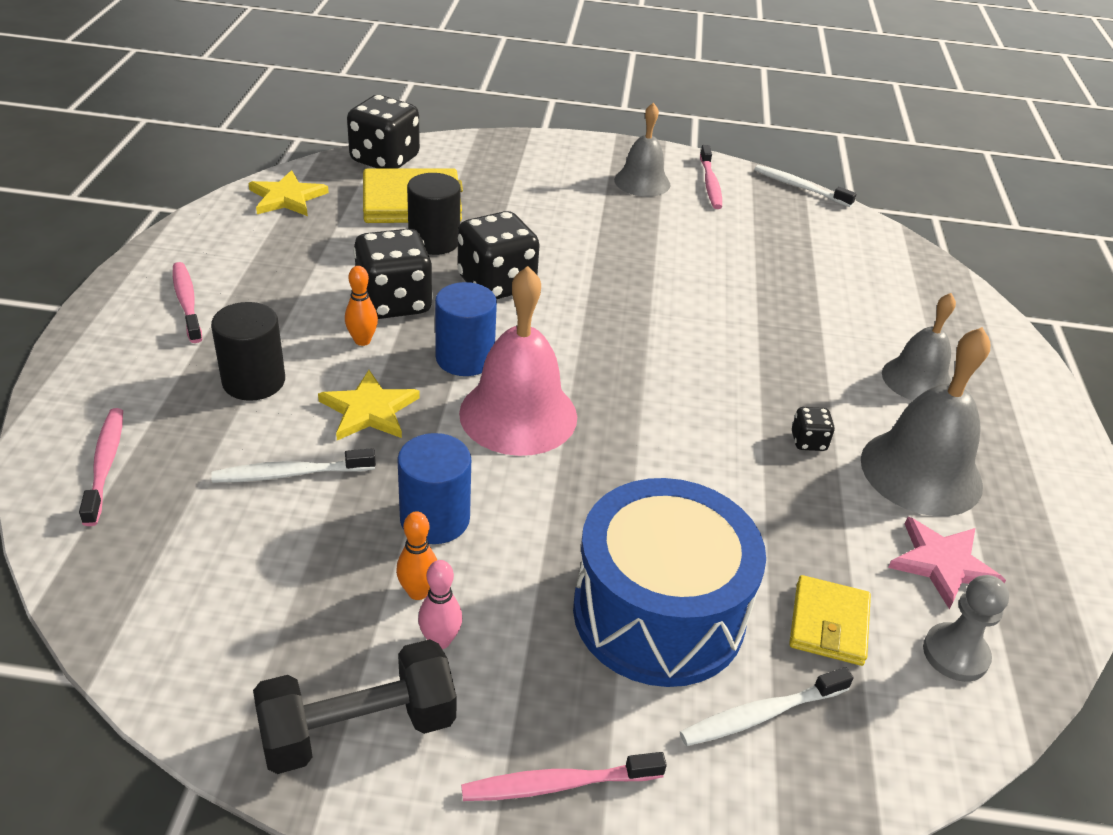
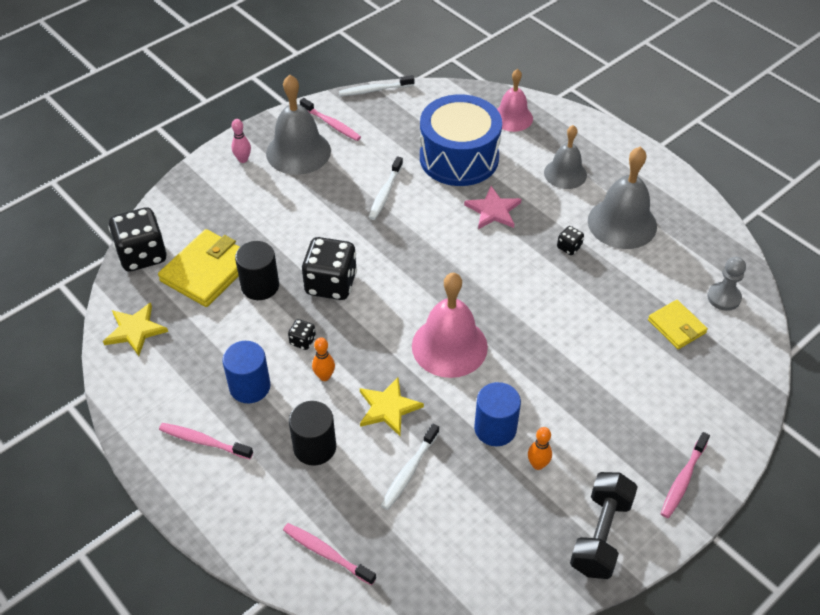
camera: 45 degrees left, 10 degrees up
black dice [353,229,433,319] -> black dice [288,319,316,350], size x0.45
pink bowling pin [418,560,462,649] -> pink bowling pin moved to [231,119,251,163]
blue cylinder [435,282,497,376] -> blue cylinder moved to [222,341,271,403]
blue drum [573,478,766,687] -> blue drum moved to [420,94,502,186]
grey bell [614,102,670,197] -> grey bell [266,75,331,175], size x1.54
white toothbrush [680,667,854,746] -> white toothbrush moved to [368,156,403,220]
pink star [888,517,1006,609] -> pink star moved to [464,186,521,229]
none -> pink bell [497,69,533,132]

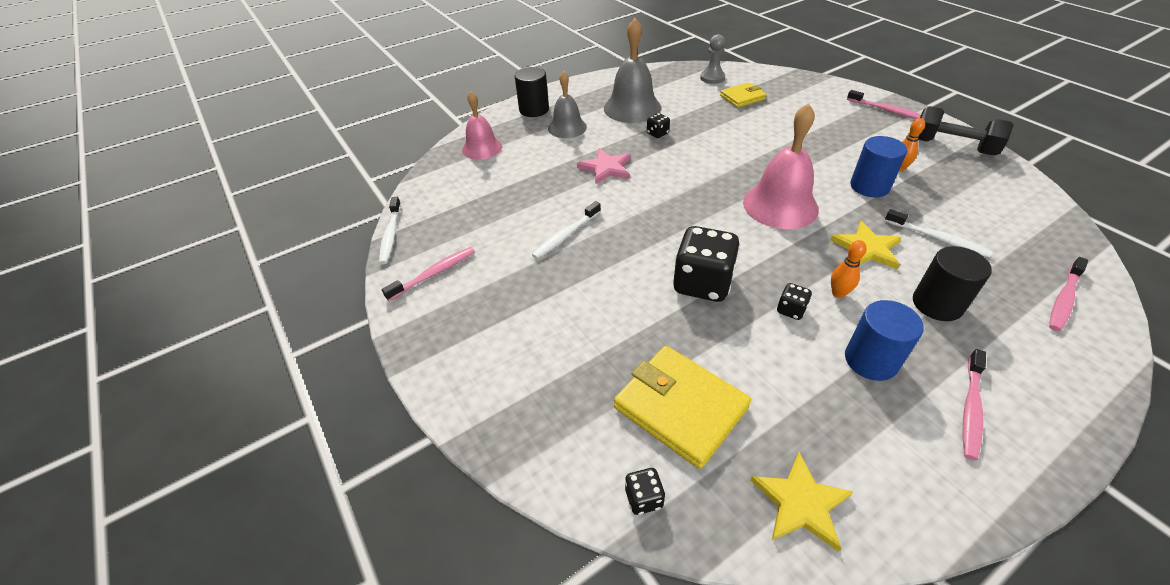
camera: 80 degrees left, 5 degrees down
black dice [108,207,167,272] -> black dice [625,468,665,515], size x0.45
pink bowling pin [231,119,251,163] -> none
black cylinder [235,241,279,300] -> black cylinder moved to [515,67,549,117]
grey bell [266,75,331,175] -> none
white toothbrush [368,156,403,220] -> white toothbrush turned 105 degrees clockwise [532,201,601,259]
blue drum [420,94,502,186] -> none

